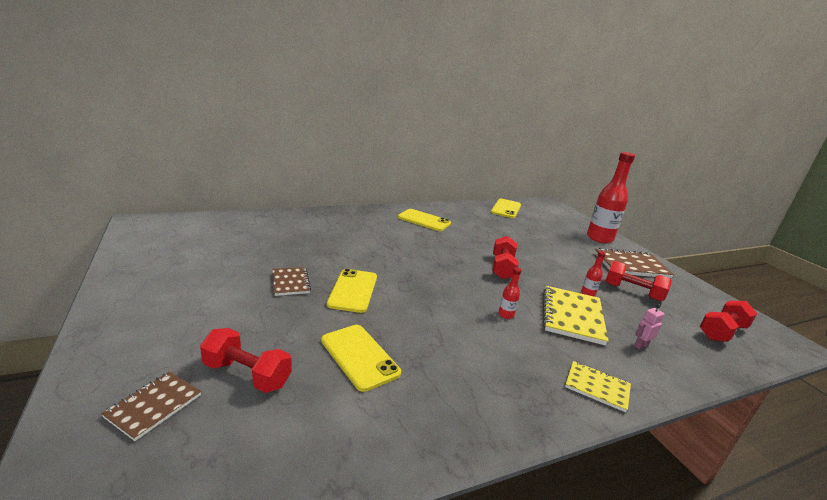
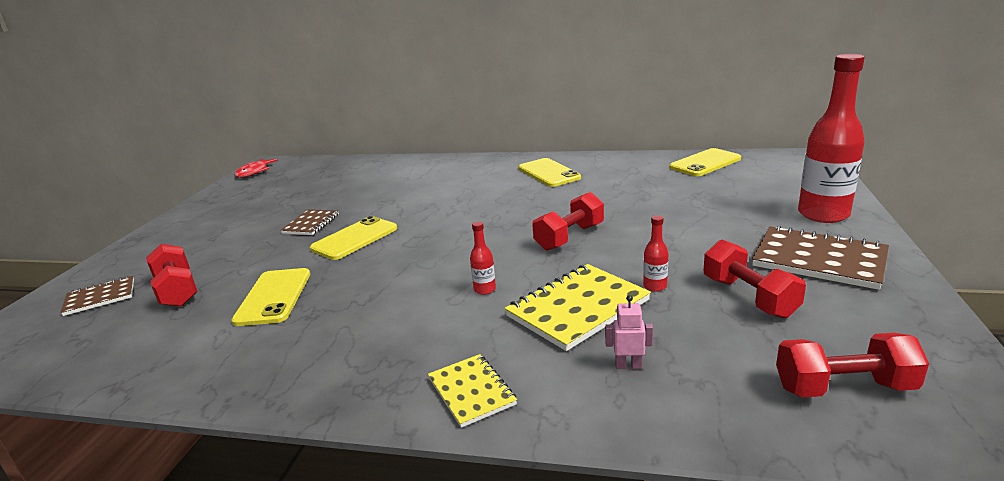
camera: 40 degrees right, 0 degrees up
none -> red fish [234,159,278,178]

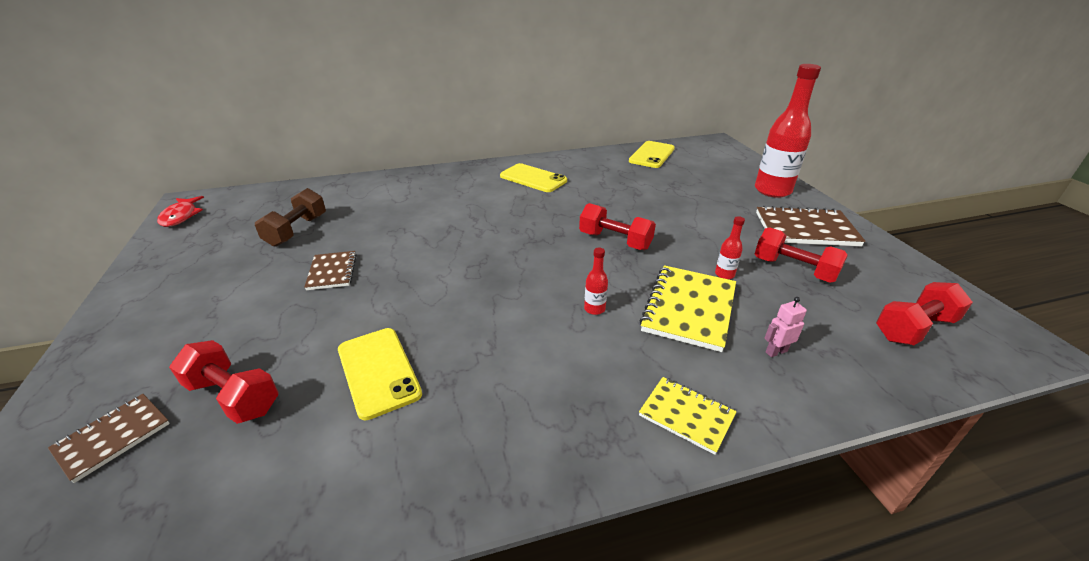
camera: 30 degrees left, 10 degrees up
yellow phone [310,216,397,260] -> none
red dumbbell [532,192,604,251] -> red dumbbell turned 75 degrees counterclockwise [579,203,656,250]
none -> brown dumbbell [255,188,326,247]

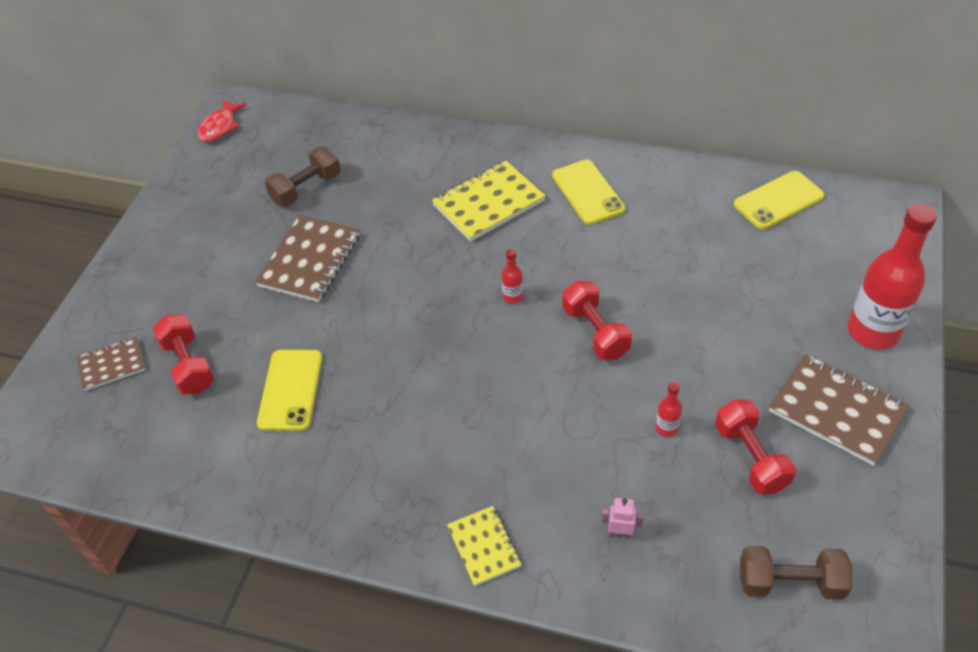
camera: 35 degrees right, 15 degrees up
brown notebook [304,251,357,290] -> brown notebook [255,215,360,302], size x1.70
red bottle [584,248,608,315] -> red bottle moved to [502,249,523,304]
yellow notebook [639,265,736,352] -> yellow notebook moved to [432,161,545,242]
red dumbbell [876,282,973,345] -> brown dumbbell [740,546,853,600]

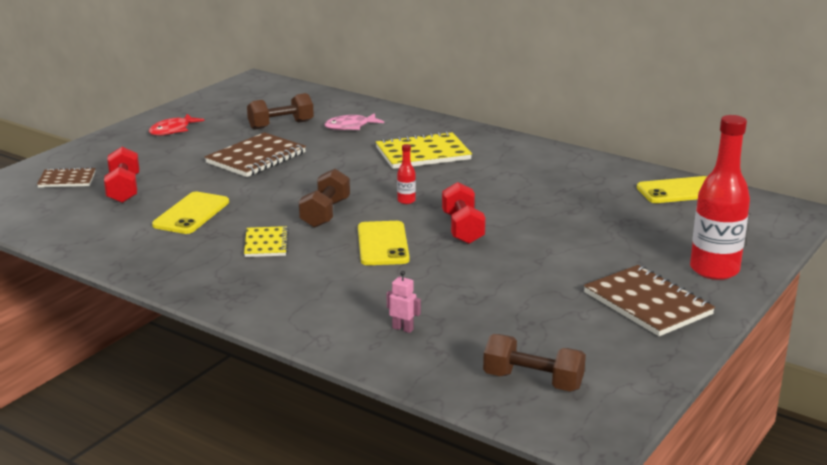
camera: 15 degrees right, 25 degrees down
red fish [198,99,247,142] -> red fish moved to [149,114,204,136]
yellow notebook [447,506,521,586] -> yellow notebook moved to [244,226,289,257]
yellow phone [552,160,625,225] -> yellow phone moved to [358,221,410,265]
red bottle [656,382,682,437] -> none
red dumbbell [715,400,796,495] -> none
none -> brown dumbbell [299,169,350,228]
none -> pink fish [324,113,384,130]

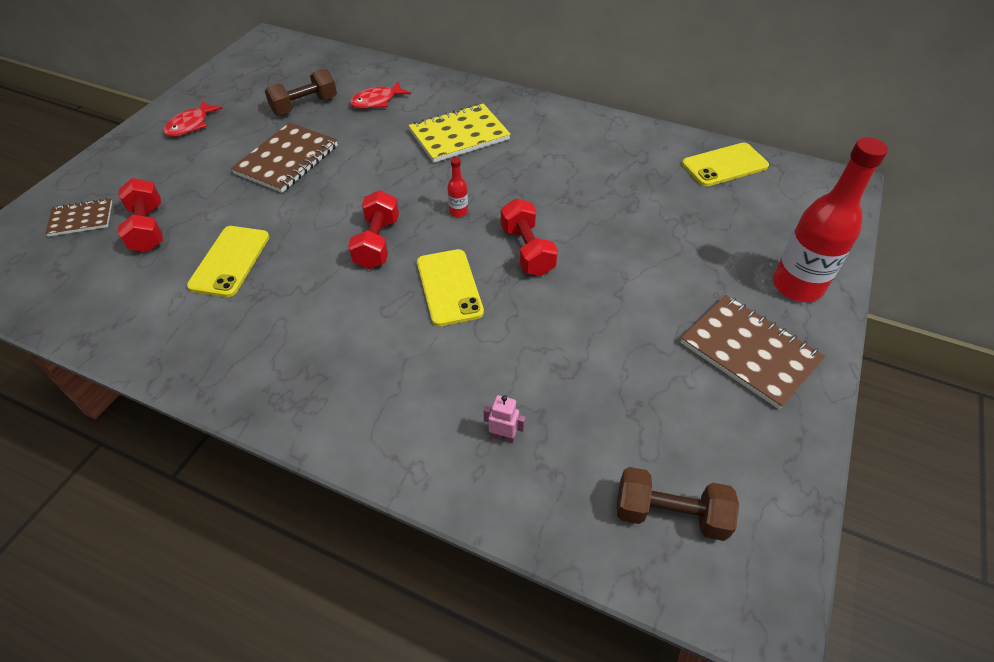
camera: 10 degrees left, 25 degrees up
yellow notebook [244,226,289,257] -> none
brown dumbbell [299,169,350,228] -> red dumbbell [348,190,399,269]
pink fish [324,113,384,130] -> red fish [350,81,411,109]

